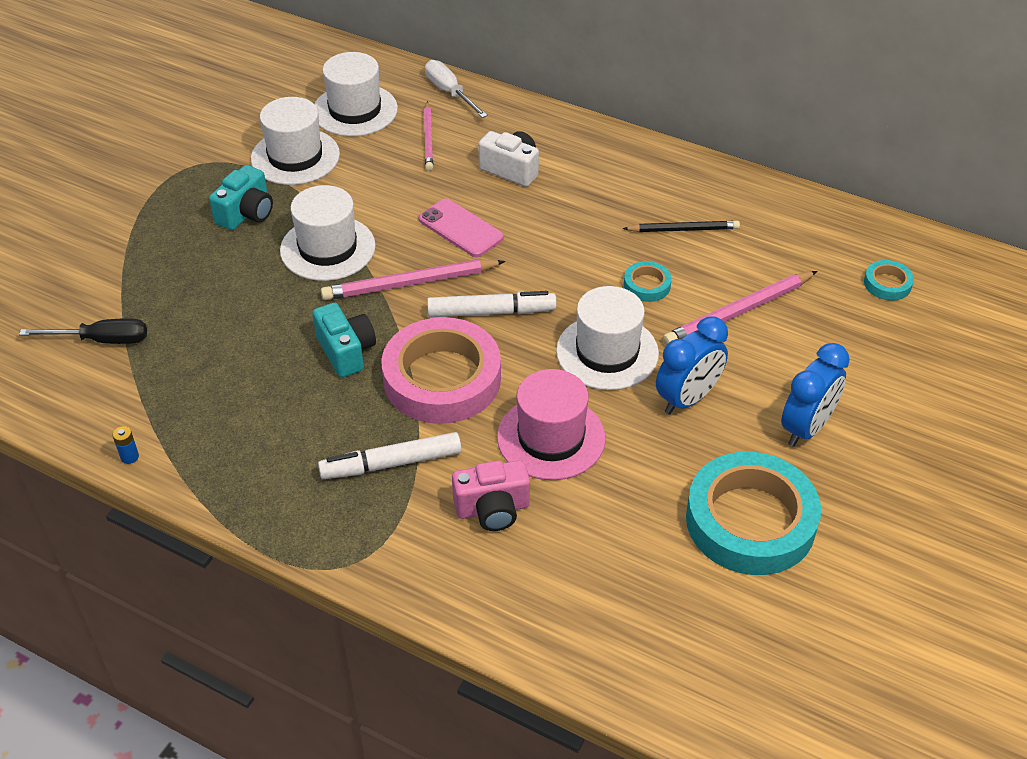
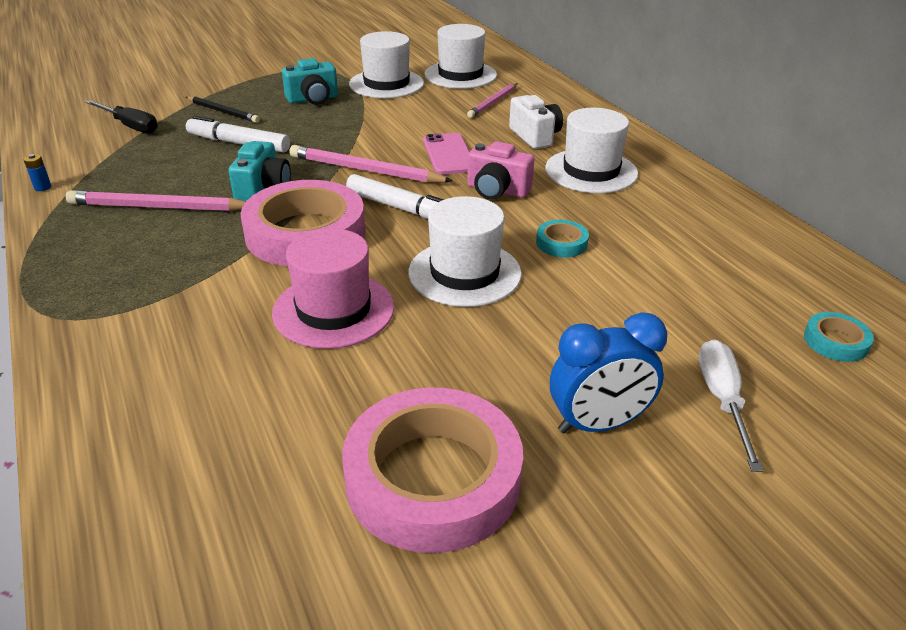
camera: 35 degrees right, 10 degrees down
white hat [280,185,376,281] -> white hat moved to [545,108,638,193]
white marker [318,432,462,479] -> white marker moved to [186,115,290,153]
white screwdriver [425,60,488,118] -> white screwdriver moved to [699,340,763,472]
pink camera [452,460,530,531] -> pink camera moved to [467,141,535,200]
black pencil [623,221,740,232] -> black pencil moved to [186,96,260,123]
blue clock [656,316,728,415] -> none
pink pencil [663,271,817,345] -> pink pencil moved to [66,190,246,211]
turquoise tape [686,452,821,575] -> pink tape [342,387,523,553]

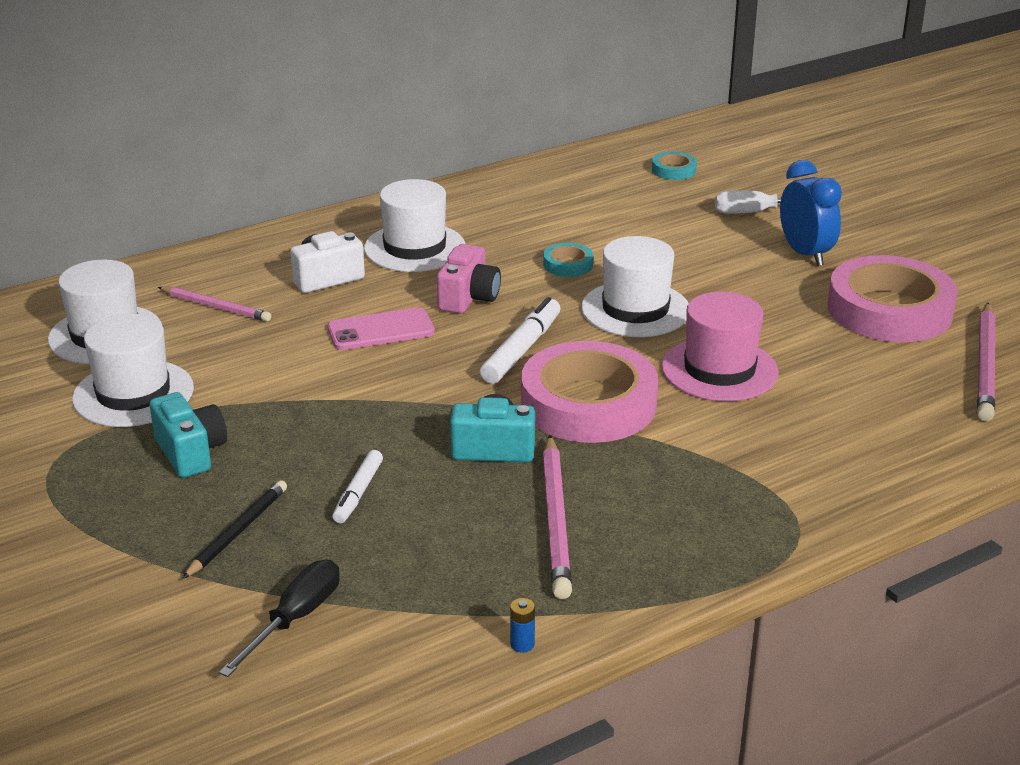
camera: 95 degrees left, 5 degrees down
white marker [186,115,290,153] -> white marker [332,450,383,523], size x0.64
pink pencil [290,145,453,183] -> pink pencil moved to [977,302,995,421]

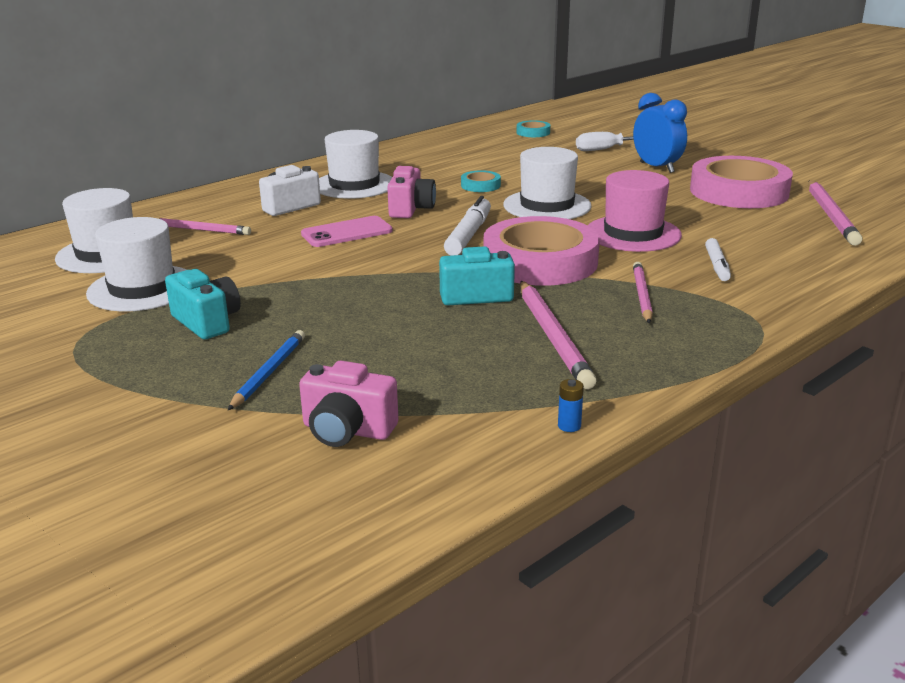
camera: 10 degrees left, 5 degrees down
black pencil [182,480,287,579] -> blue pencil [228,330,305,410]
black screwdriver [219,560,340,677] -> pink camera [299,360,399,447]
white marker [332,450,383,523] -> white marker moved to [705,238,731,281]
none -> pink pencil [633,262,653,323]

